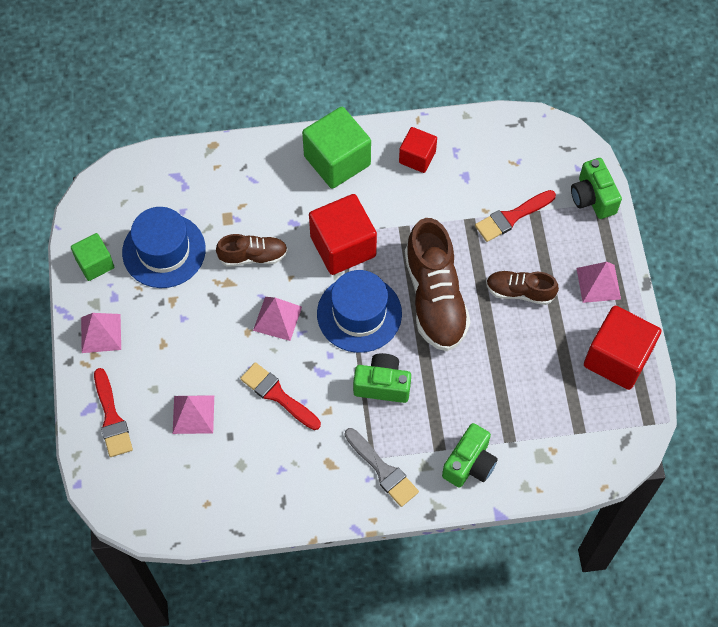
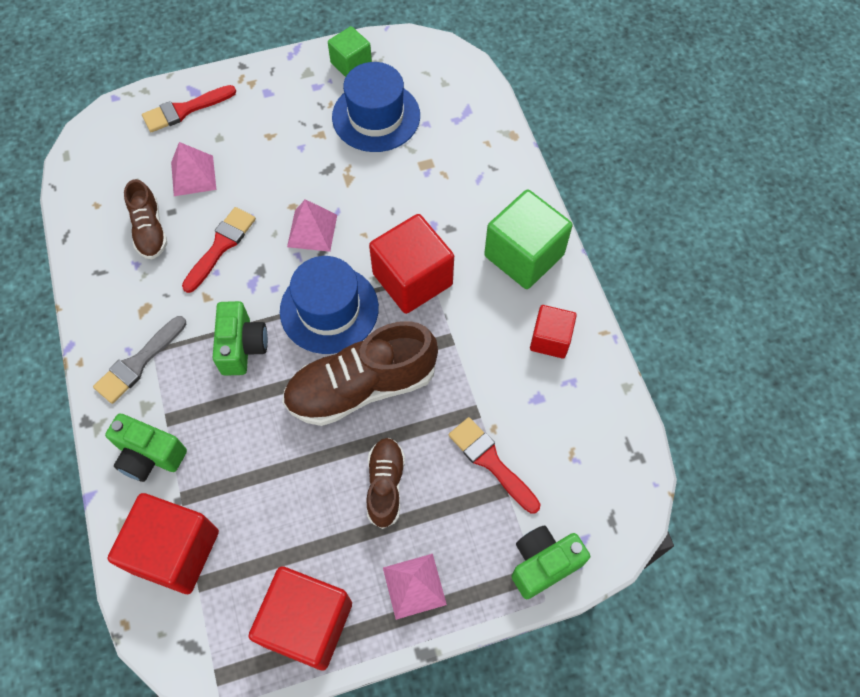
camera: 80 degrees right, 0 degrees up
pink pyramid [81,313,121,353] -> none
brown shoe [216,234,288,267] -> brown shoe moved to [124,179,167,260]
none -> red cube [108,493,219,594]

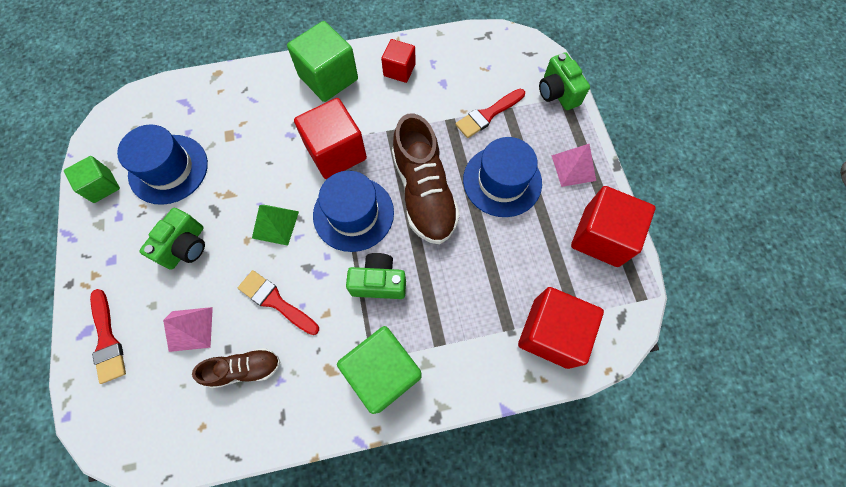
camera: 85 degrees left, 5 degrees up
grey brush [93,316,186,404] -> green cube [337,326,422,414]
green camera [105,413,187,482] -> green camera moved to [139,208,205,270]
pink pyramid [287,199,337,252] -> green pyramid [252,205,299,246]
brown shoe [366,438,405,529] -> blue hat [463,137,542,217]

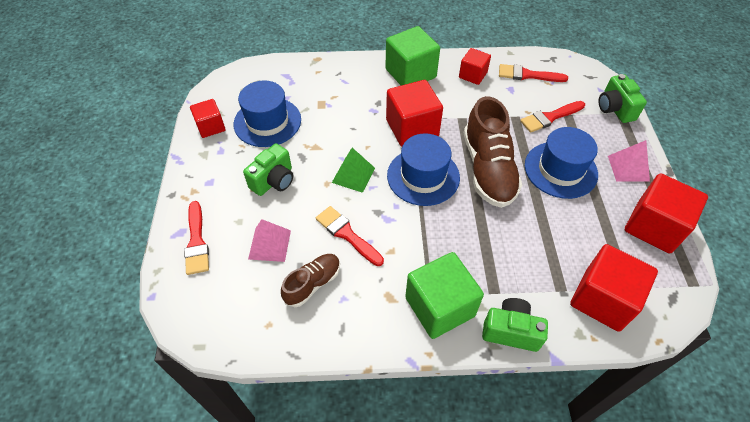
camera: 10 degrees right, 15 degrees down
green cube [64,156,120,203] -> red cube [190,99,226,138]
brown shoe [192,348,280,388] -> brown shoe turned 45 degrees counterclockwise [281,254,340,307]
green camera [346,253,406,299] -> green camera moved to [482,298,548,352]
none -> red brush [499,64,568,82]

